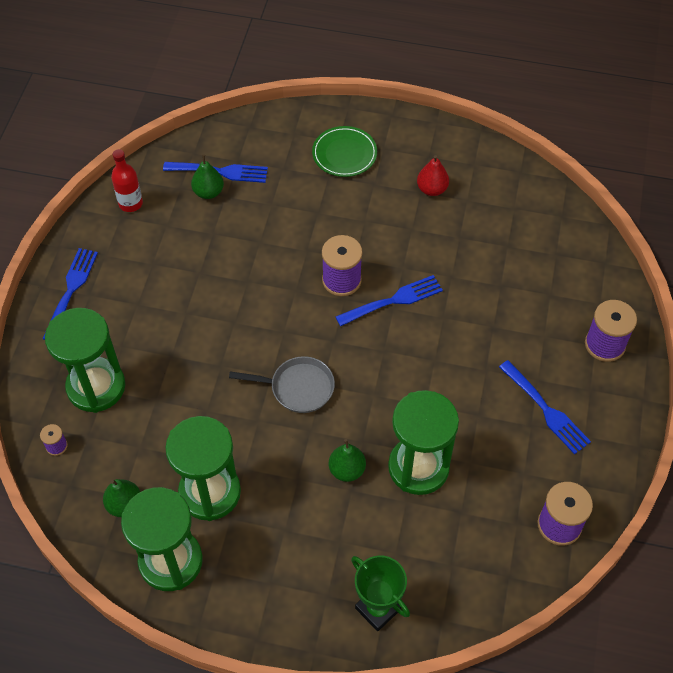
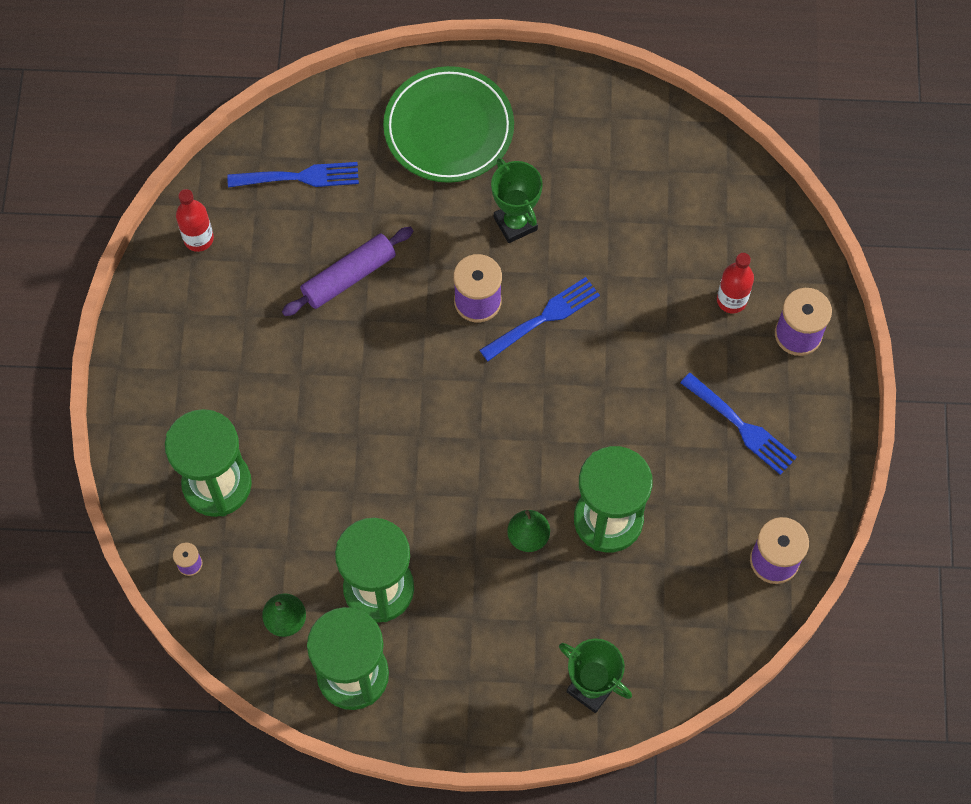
camera: 10 degrees left, 10 degrees up
blue fork [43,248,98,340] -> none
green pear [191,154,224,199] -> none
grey pan [229,356,335,413] -> none
green plate [312,126,377,177] -> green plate [383,66,514,183], size x1.60
red pear [417,155,449,196] -> none
none -> purple rolling pin [282,227,413,316]
none -> green trophy [491,158,543,243]
none -> red bottle [717,253,754,313]

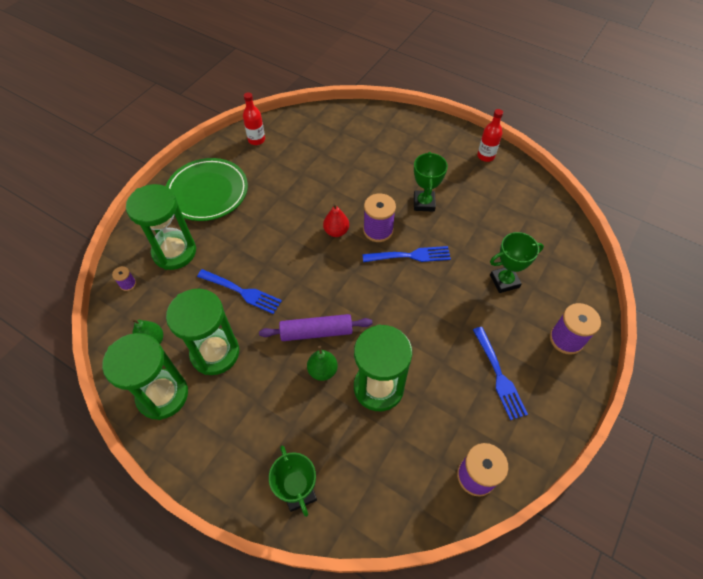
camera: 30 degrees right, 10 degrees down
blue fork [227,162,359,188] -> blue fork moved to [197,269,282,314]
purple rolling pin [282,227,413,316] -> purple rolling pin moved to [259,314,372,341]
green plate [383,66,514,183] -> green plate moved to [166,158,248,221]
red bottle [717,253,754,313] -> red bottle moved to [477,109,503,162]
none -> red pear [323,204,349,237]
none -> green trophy [490,232,544,293]

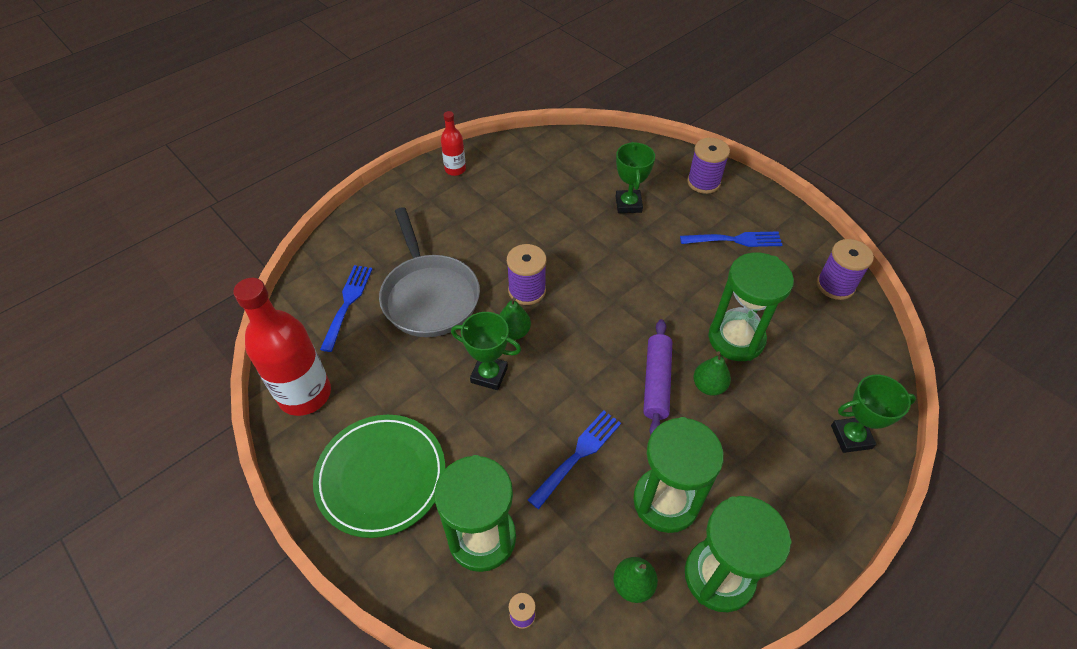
camera: 75 degrees left, 5 degrees down
red bottle [243,92,265,145] -> red bottle [233,278,331,416], size x1.95
red pear [323,204,349,237] -> green pear [499,297,531,340]
blue fork [362,246,451,262] -> blue fork moved to [320,265,372,352]
green trophy [414,152,448,212] -> green trophy moved to [451,312,521,390]
none -> grey pan [379,207,480,337]

